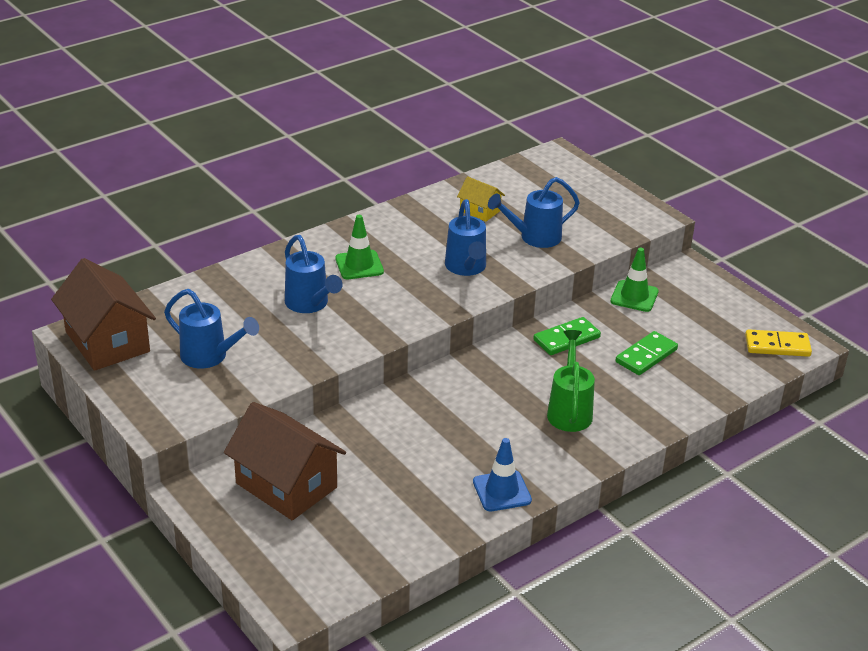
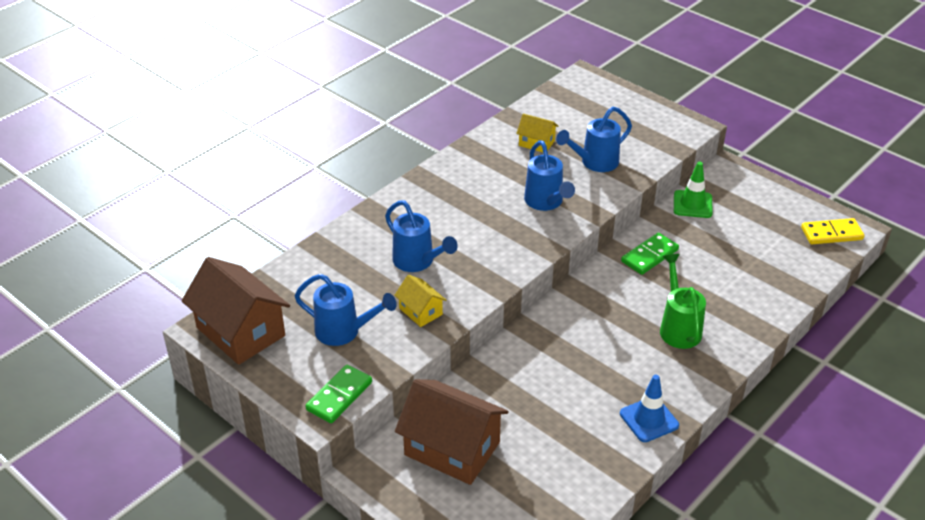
camera: 10 degrees left, 5 degrees up
green traffic cone [335,215,384,279] -> none
green domino [615,331,678,375] -> green domino moved to [306,365,372,423]
none -> yellow house [395,275,447,327]

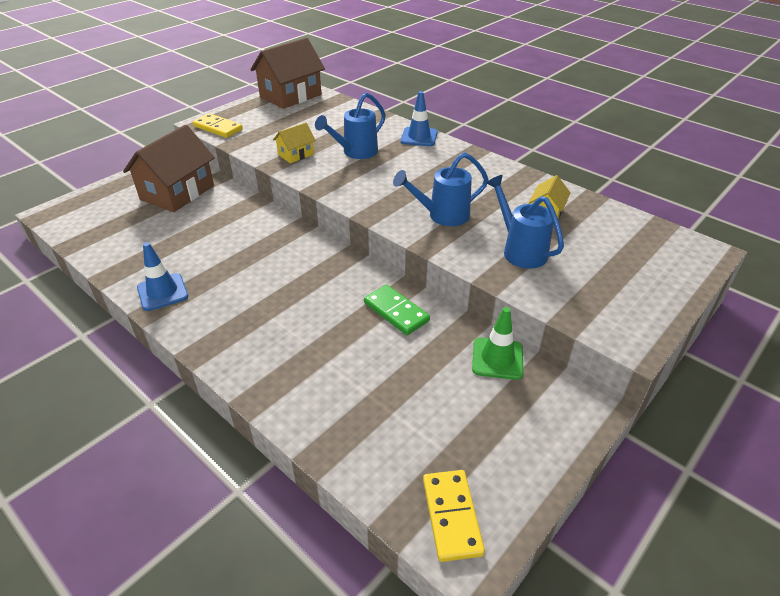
camera: 90 degrees right, 0 degrees up
blue watering can [294,274,397,346] -> none
green domino [306,365,372,423] -> yellow domino [193,113,243,138]
green watering can [660,254,706,349] -> none
none -> blue traffic cone [401,91,438,146]

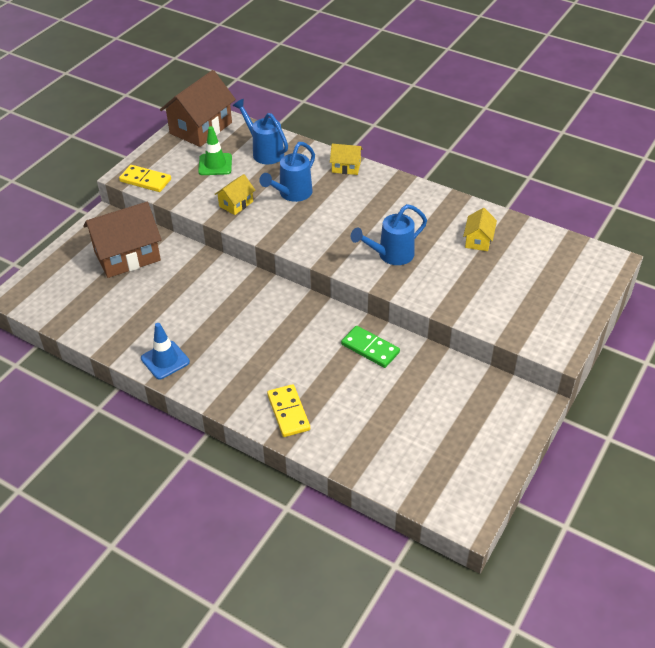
camera: 10 degrees left, 5 degrees up
brown house [123,125,215,212] -> brown house turned 45 degrees clockwise [83,202,162,278]
blue traffic cone [401,91,438,146] -> yellow house [330,144,363,175]
yellow domino [423,470,485,562] -> yellow domino moved to [267,384,310,437]
green traffic cone [472,307,523,380] -> green traffic cone moved to [198,126,232,175]
blue watering can [486,175,564,269] -> blue watering can moved to [233,99,288,164]

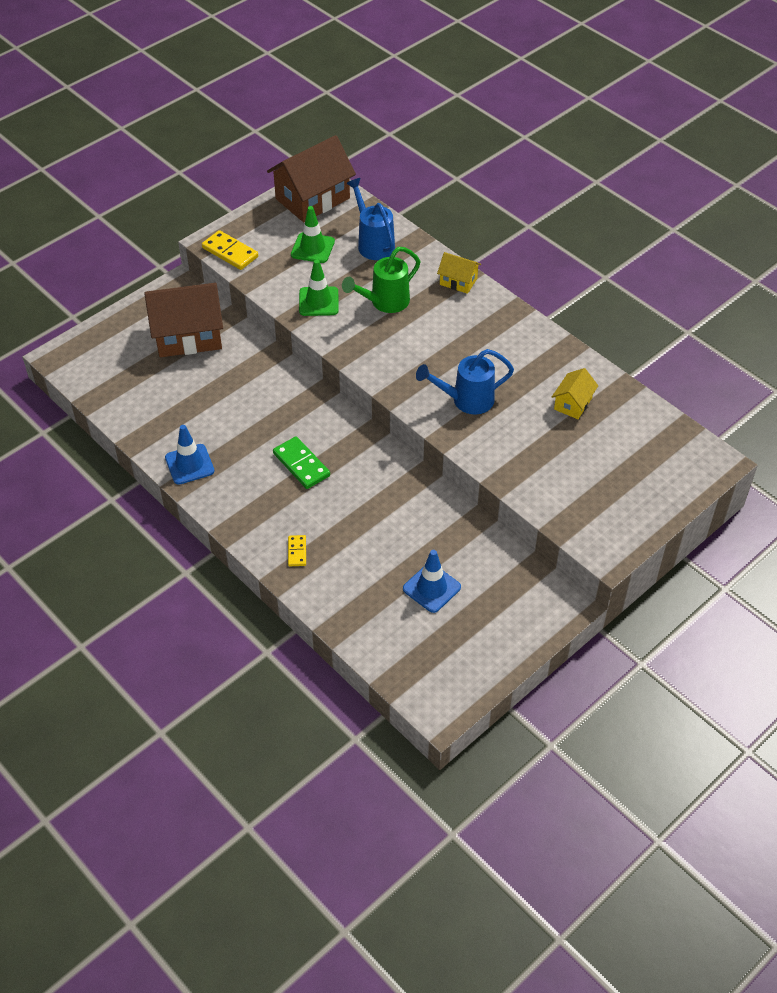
camera: 15 degrees right, 5 degrees up
yellow house [214,174,255,215] -> green traffic cone [299,260,339,316]
blue watering can [259,142,315,202] -> green watering can [342,247,420,313]
yellow domino [267,384,310,437] -> yellow domino [288,535,306,566], size x0.57
green domino [341,326,400,368] -> green domino moved to [273,436,330,489]
none -> blue traffic cone [403,550,461,613]

